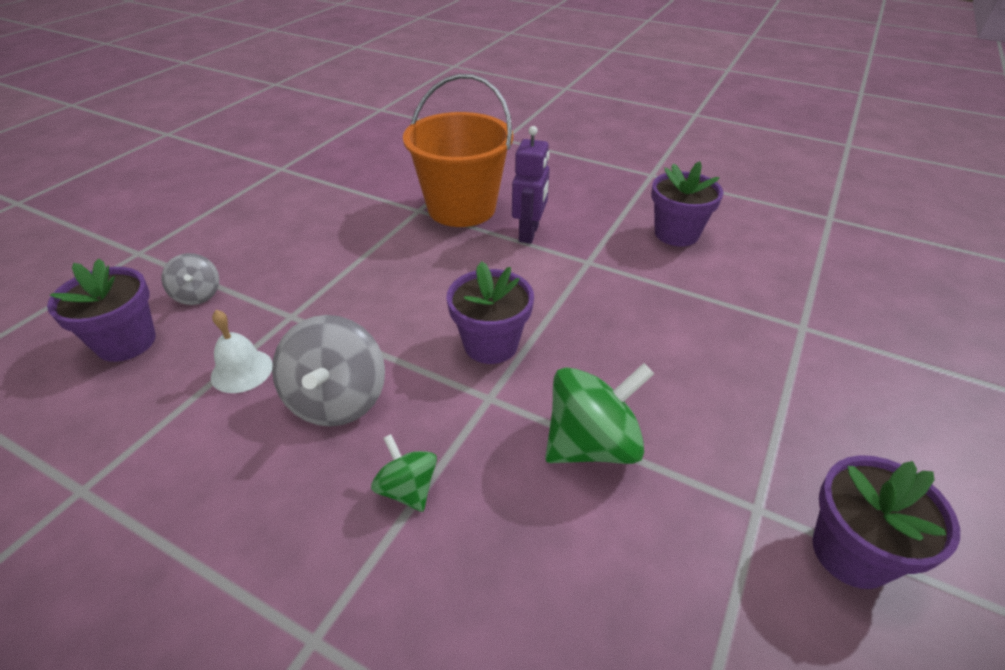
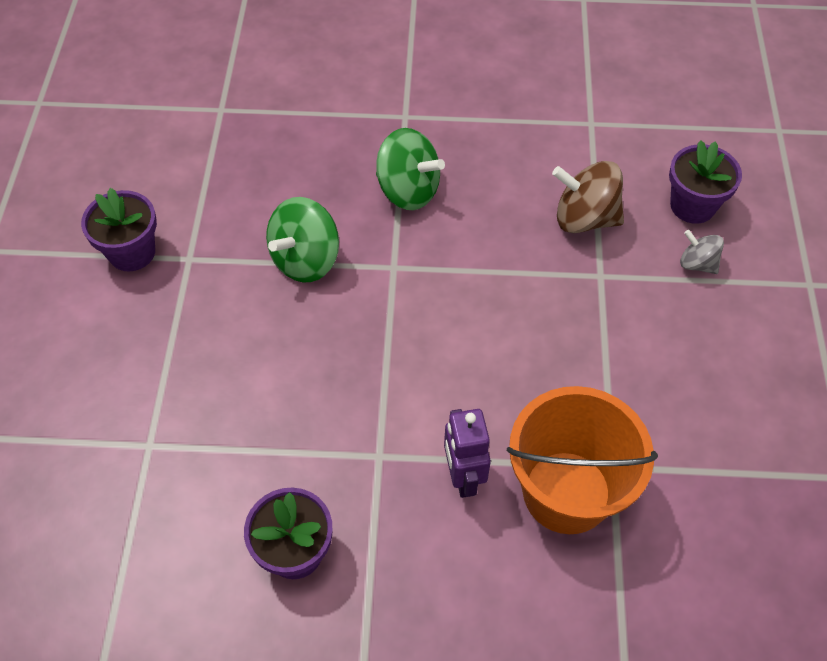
camera: 155 degrees right, 15 degrees up
white bell [211,310,273,393] -> brown spinning top [552,161,624,233]
grey spinning top [272,315,385,427] -> none
green spinning top [371,434,437,512] -> green spinning top [376,128,445,210], size x1.76
purple flower pot [447,261,534,364] -> none

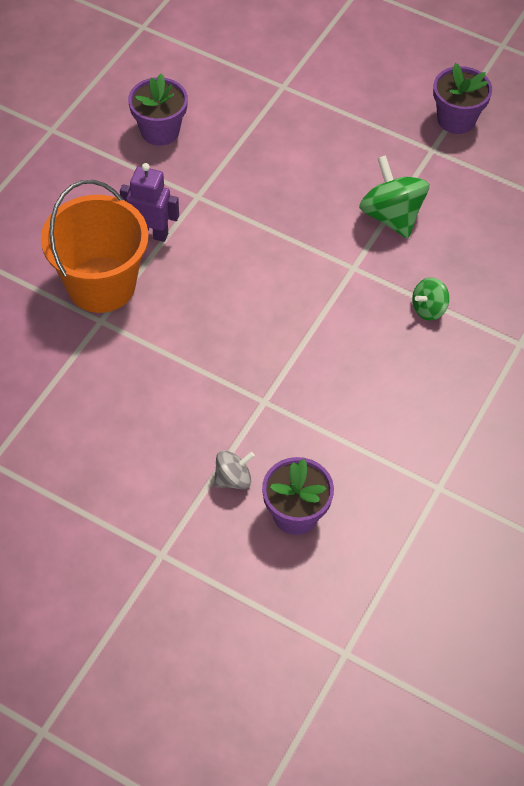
camera: 115 degrees right, 0 degrees up
green spinning top [376,128,445,210] -> green spinning top [412,277,449,321], size x0.57
brown spinning top [552,161,624,233] -> none

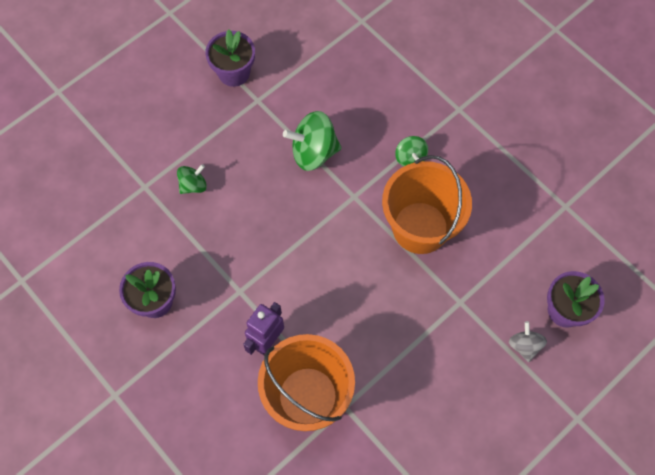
camera: 70 degrees left, 10 degrees up
none -> green spinning top [177,164,207,194]
none -> orange bucket [382,155,472,254]

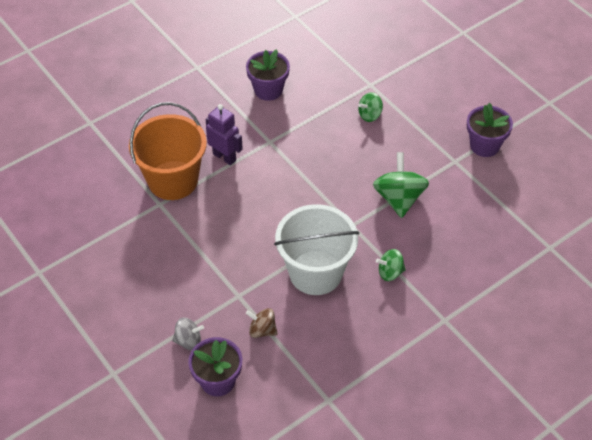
camera: 95 degrees right, 15 degrees down
green spinning top [177,164,207,194] -> green spinning top turned 90 degrees clockwise [358,92,383,122]
orange bucket [382,155,472,254] -> white bucket [274,204,359,295]
none -> brown spinning top [246,308,278,338]

